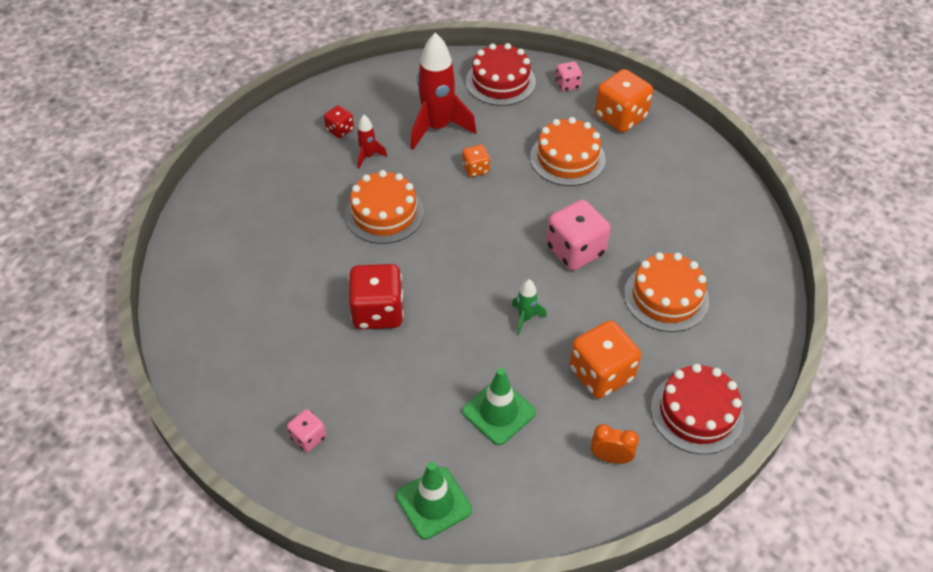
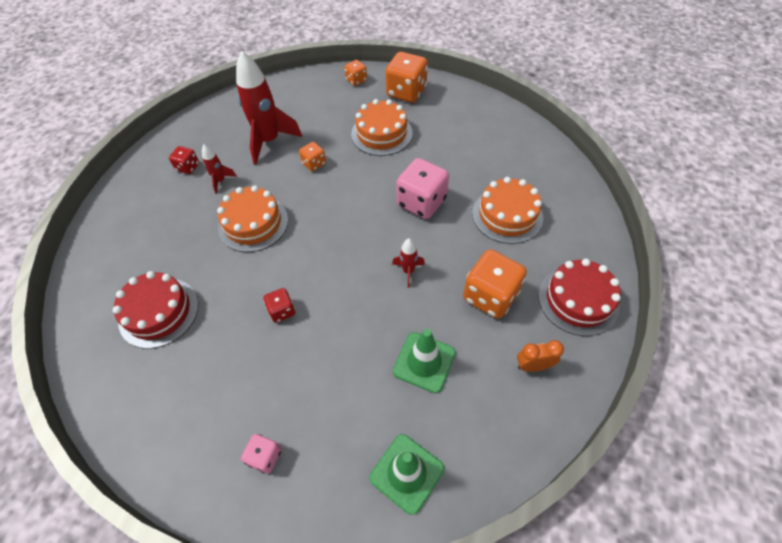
camera: 20 degrees left, 5 degrees up
red dice [349,264,404,329] -> red dice [264,288,295,323], size x0.52
red cake [466,43,536,106] -> red cake moved to [113,271,199,349]
green rocket [512,279,547,335] -> red rocket [392,238,425,288]
pink dice [555,61,582,92] -> orange dice [344,60,367,86]

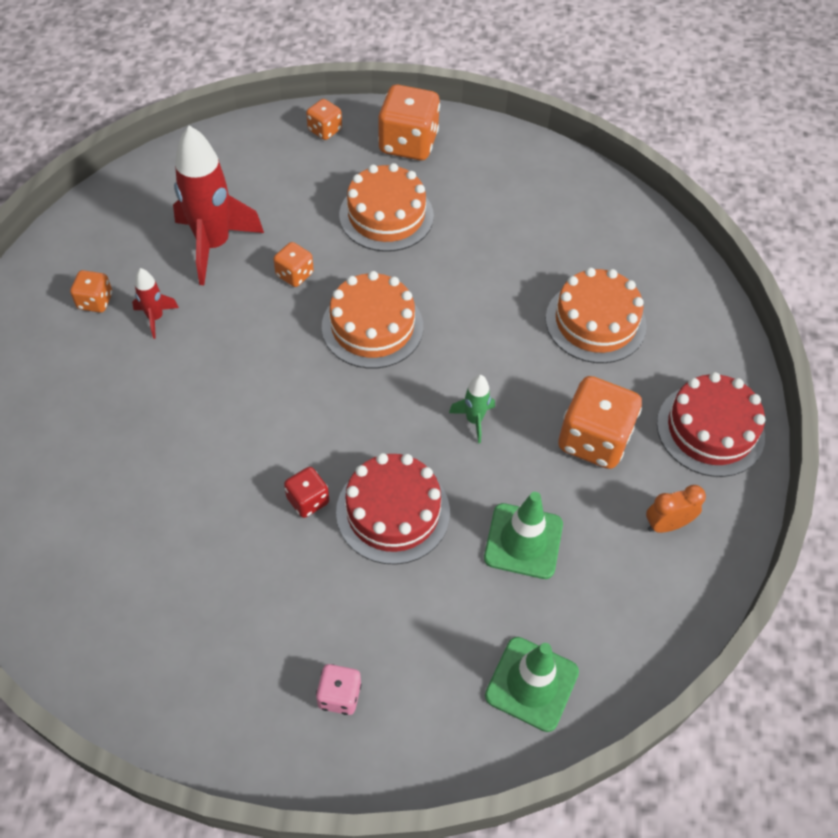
camera: 15 degrees left, 0 degrees up
red cake [113,271,199,349] -> red cake moved to [336,453,450,565]
red dice [169,146,199,174] -> orange dice [70,270,112,313]
orange cake [217,185,288,252] -> orange cake moved to [322,271,423,368]
red rocket [392,238,425,288] -> green rocket [449,375,495,443]
pink dice [396,158,449,219] -> none

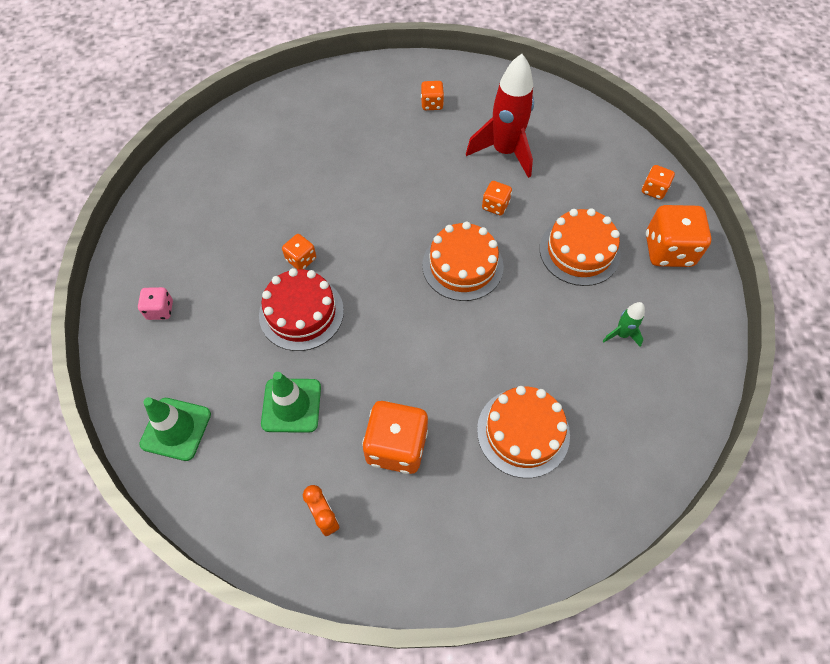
camera: 80 degrees right, 5 degrees up
red rocket [132,268,179,339] -> none
red dice [284,467,329,518] -> orange dice [282,234,316,269]
green rocket [449,375,495,443] -> green rocket moved to [603,302,645,347]
red cake [657,372,765,477] -> none

